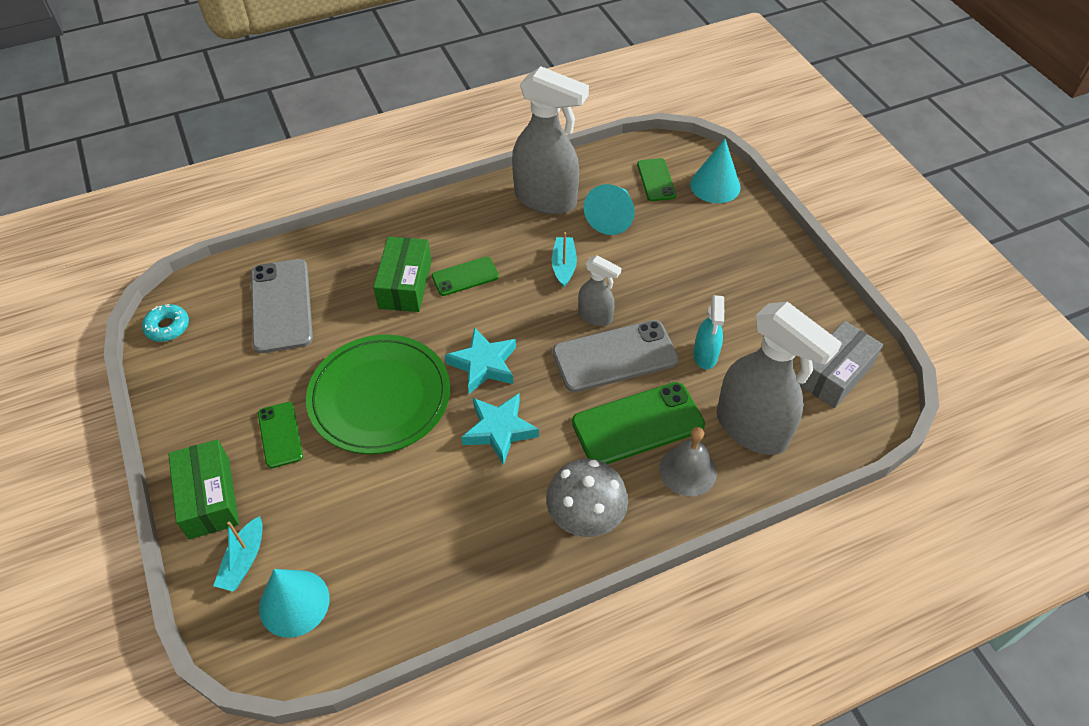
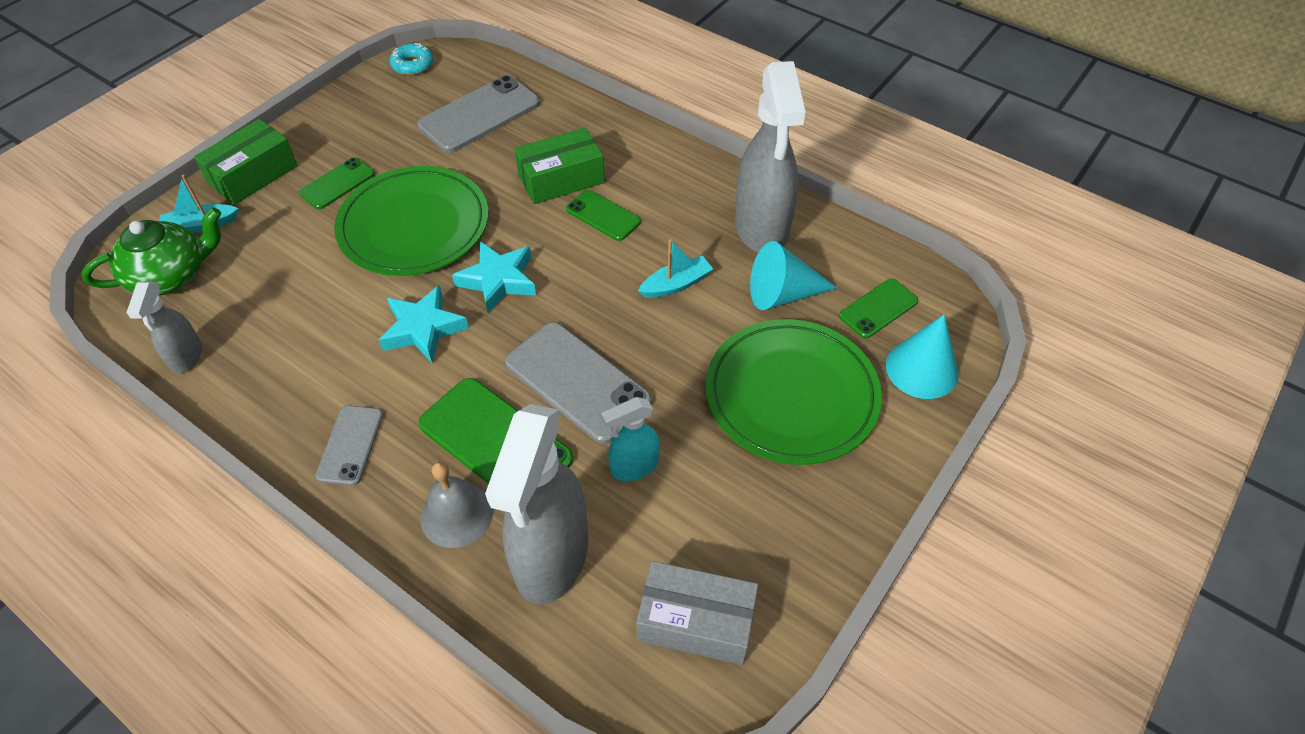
camera: 60 degrees right, 0 degrees up
turquoise cone [259,569,330,638] -> green teapot [81,207,221,296]
grey mushroom [546,459,628,537] -> grey phone [315,405,383,486]
grey spray bottle [578,255,622,326] -> grey spray bottle moved to [126,282,202,374]
none -> green plate [706,319,882,465]

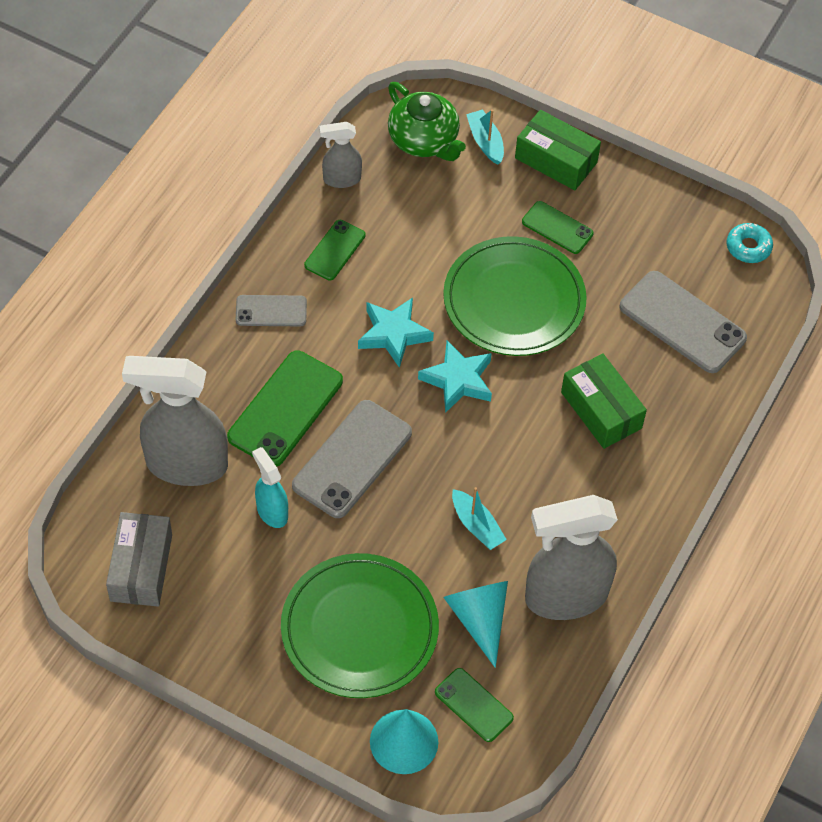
camera: 80 degrees right, 5 degrees up
grey bell [420,462,493,548] -> none
green phone [566,190,641,241] -> green phone moved to [304,220,366,281]

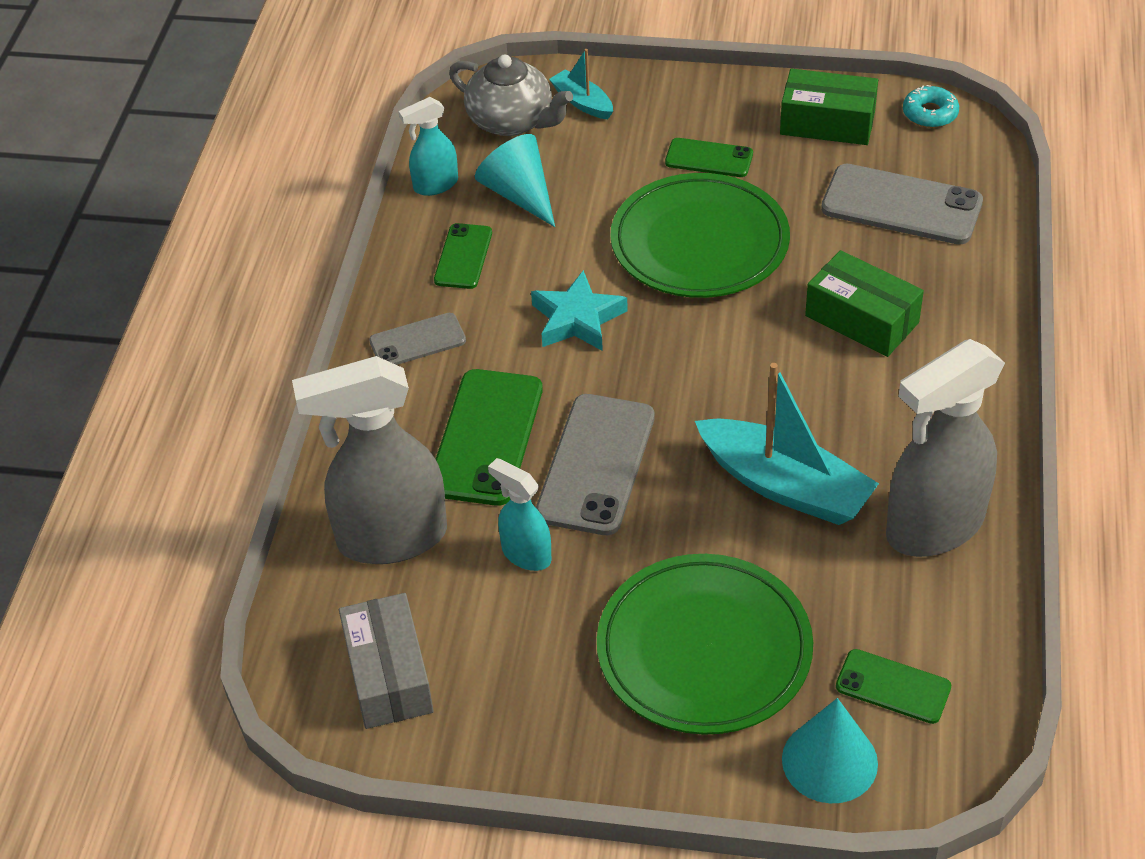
camera: 15 degrees left, 10 degrees down
grey spray bottle [320,122,362,188] -> turquoise spray bottle [398,97,458,196]
green teapot [388,82,466,161] -> grey teapot [449,54,573,136]
turquoise star [418,340,492,413] -> none
turquoise cone [443,581,508,668] -> turquoise cone moved to [475,134,555,227]
turquoise boat [452,487,507,550] -> turquoise boat [695,363,879,525], size x1.94
green box [515,110,601,190] -> green box moved to [780,69,878,145]

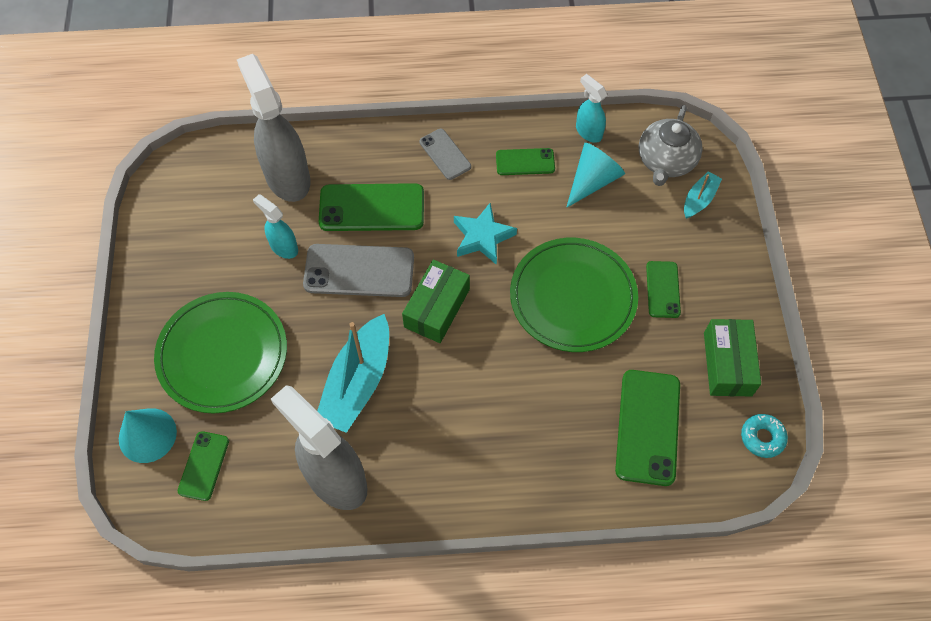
camera: 75 degrees right, 15 degrees up
grey box [339,593,434,729] -> none
turquoise spray bottle [488,458,552,571] -> turquoise spray bottle turned 75 degrees counterclockwise [253,194,298,259]
green box [805,250,924,357] -> green box moved to [402,260,470,343]
grey phone [821,164,983,245] -> green phone [615,370,680,486]

